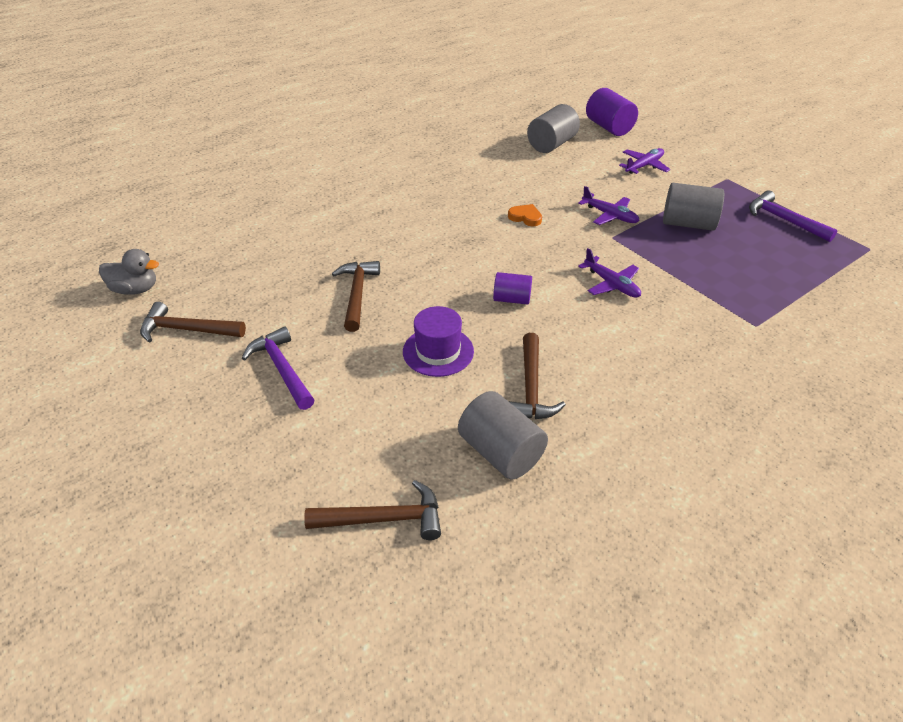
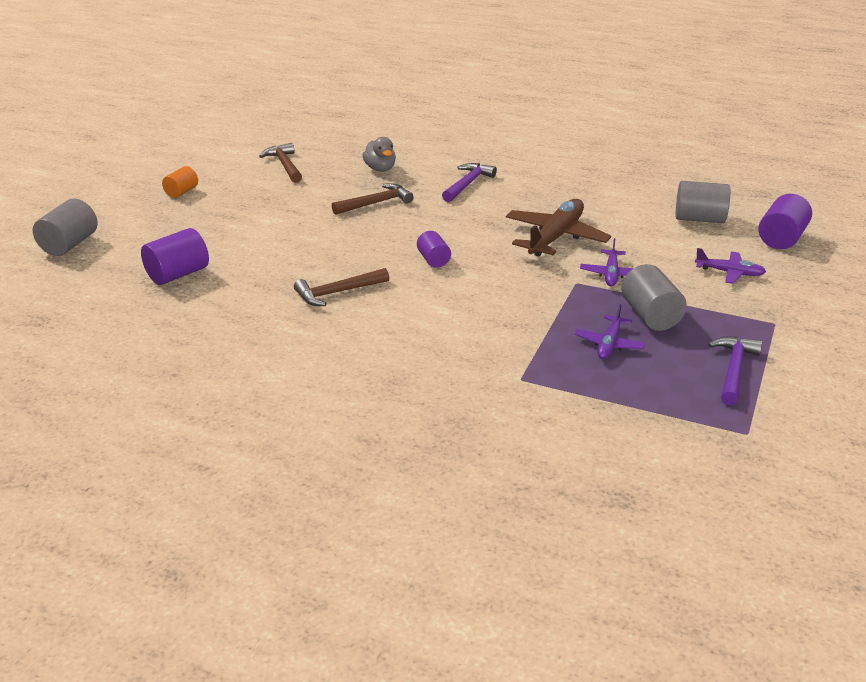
camera: 60 degrees right, 10 degrees down
grey duck [99,249,159,295] -> grey duck moved to [362,137,396,172]
purple hammer [242,327,314,410] -> purple hammer moved to [442,163,497,202]
brown hammer [304,480,441,540] -> purple cylinder [141,228,209,285]
purple hat [403,306,474,377] -> none
grey cylinder [458,391,548,479] -> grey cylinder moved to [33,199,98,256]
orange heart [508,204,542,226] -> brown plane [506,199,611,257]
purple plane [578,248,641,298] -> purple plane moved to [575,304,646,359]
none -> orange cylinder [162,166,198,198]

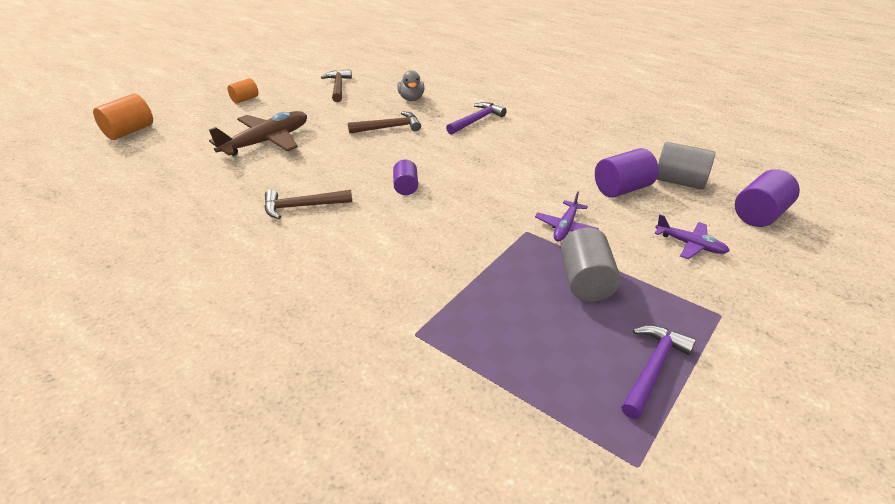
camera: 15 degrees right, 5 degrees up
grey cylinder [33,199,98,256] -> orange cylinder [93,94,153,140]
purple cylinder [141,228,209,285] -> purple cylinder moved to [595,148,659,198]
brown plane [506,199,611,257] -> brown plane moved to [209,111,307,156]
purple plane [575,304,646,359] -> none

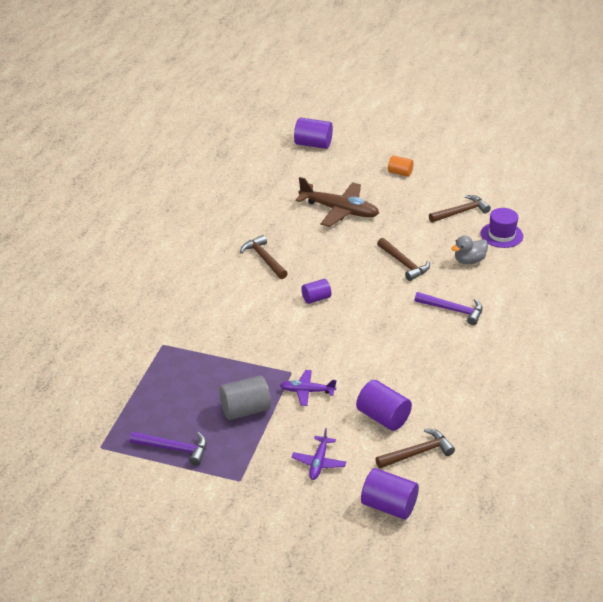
camera: 70 degrees right, 0 degrees up
orange cylinder [93,94,153,140] -> purple cylinder [294,118,333,149]
grey cylinder [656,142,715,190] -> brown hammer [376,428,455,469]
none -> purple hat [480,208,523,248]

